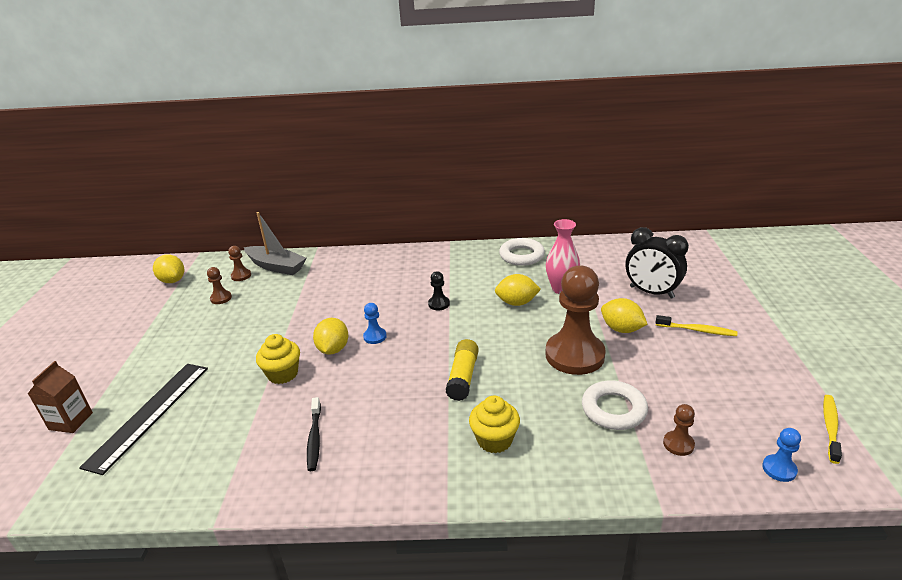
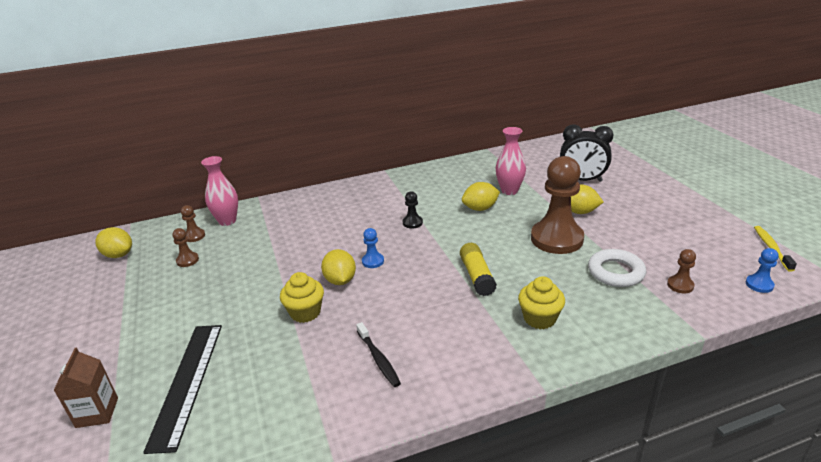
camera: 20 degrees left, 0 degrees up
grey boat [244,212,306,275] -> pink vase [201,156,238,226]
white ring [499,238,545,266] -> none
yellow toothbrush [656,315,737,336] -> none

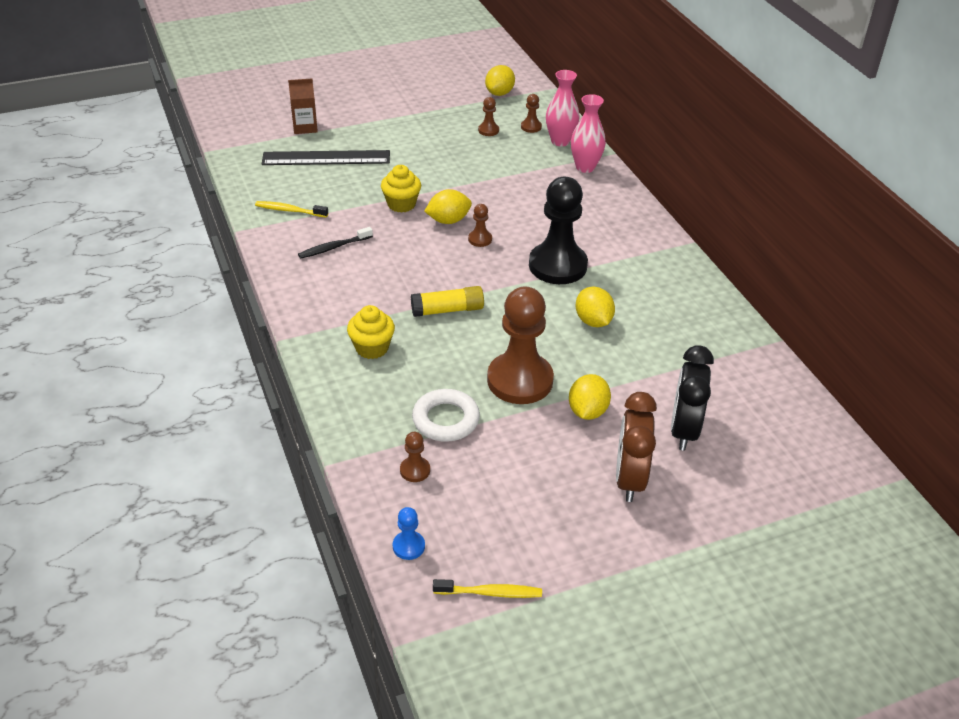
camera: 85 degrees right, 10 degrees up
blue pawn [362,228,384,268] -> brown pawn [468,204,492,247]
black pawn [402,191,423,228] -> black pawn [529,177,588,284], size x2.38
pink vase [496,127,526,195] -> pink vase moved to [571,94,606,173]
none -> yellow toothbrush [255,201,328,218]
none -> brown clock [616,392,657,502]

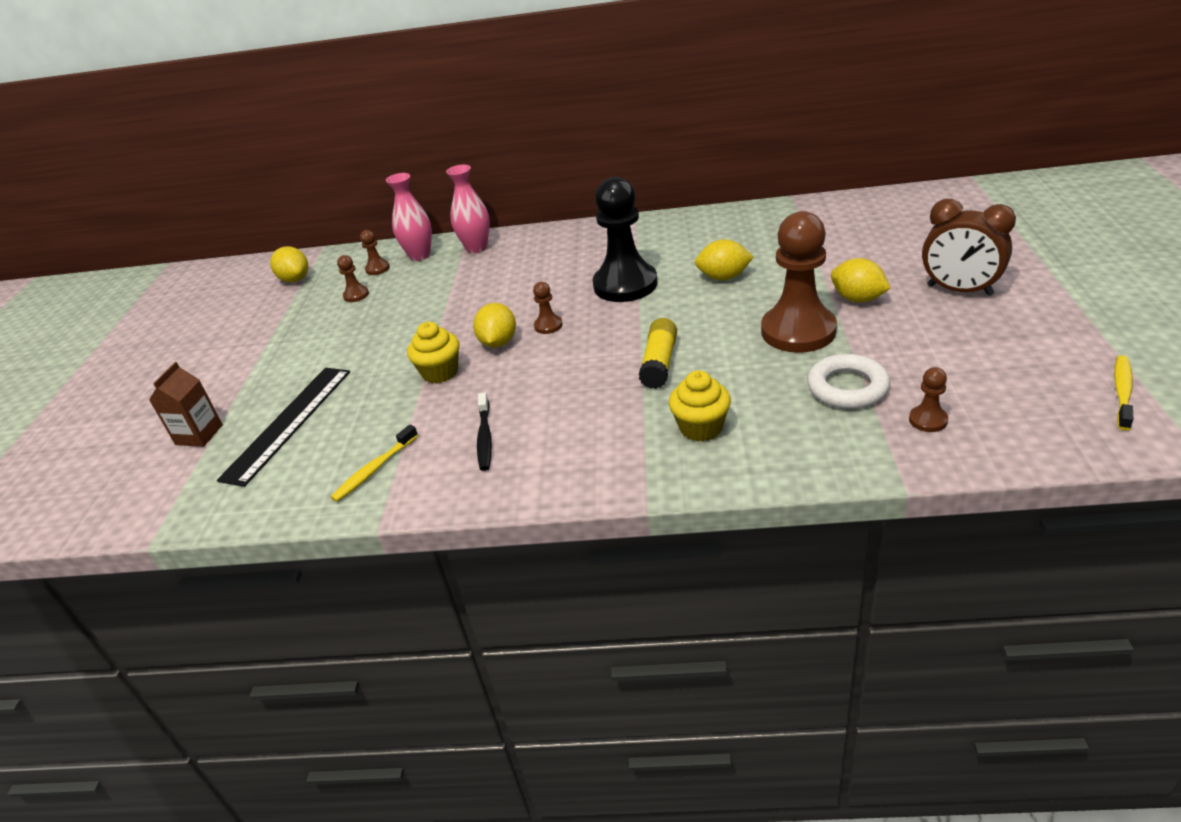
camera: 60 degrees left, 5 degrees down
blue pawn [393,507,425,560] -> none
black clock [671,345,714,451] -> none

